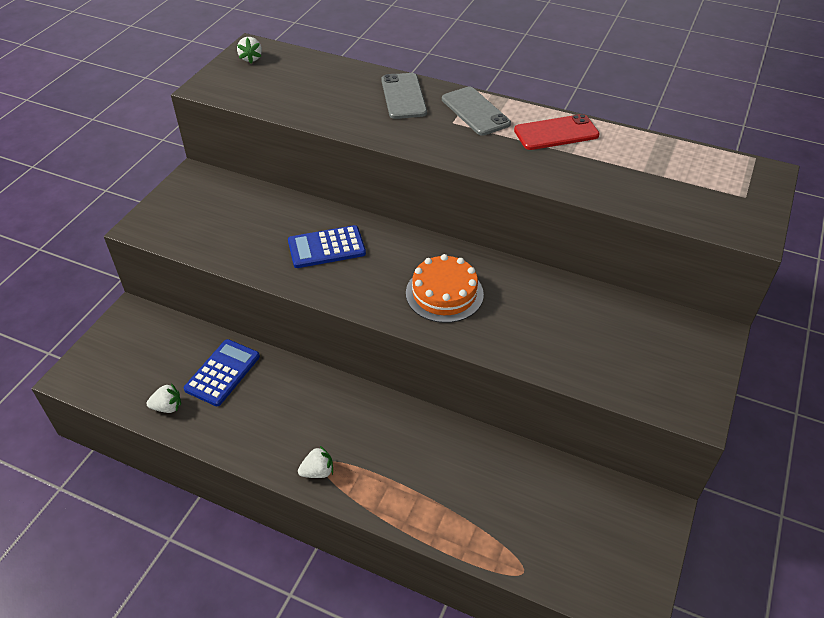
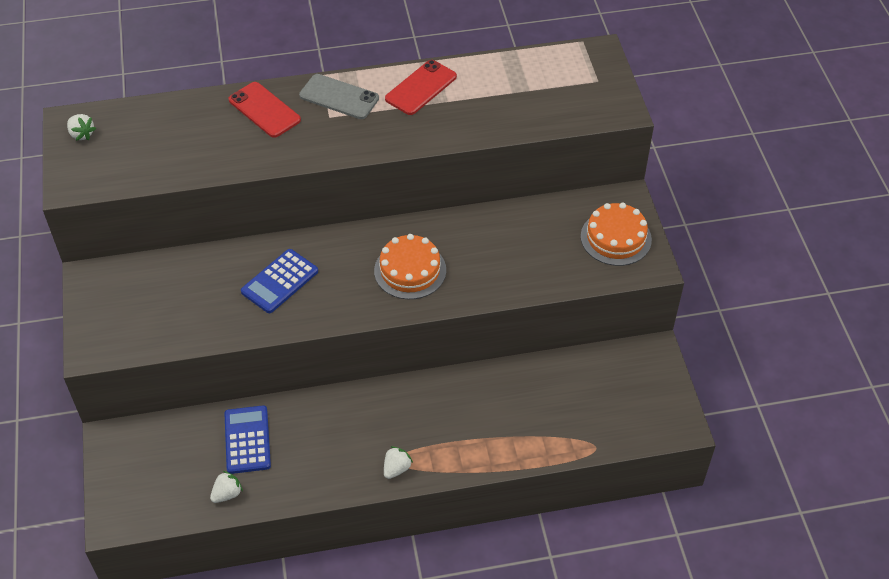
camera: 35 degrees left, 5 degrees up
grey phone [381,73,427,119] -> red phone [229,82,301,138]
none -> orange cake [581,203,652,266]

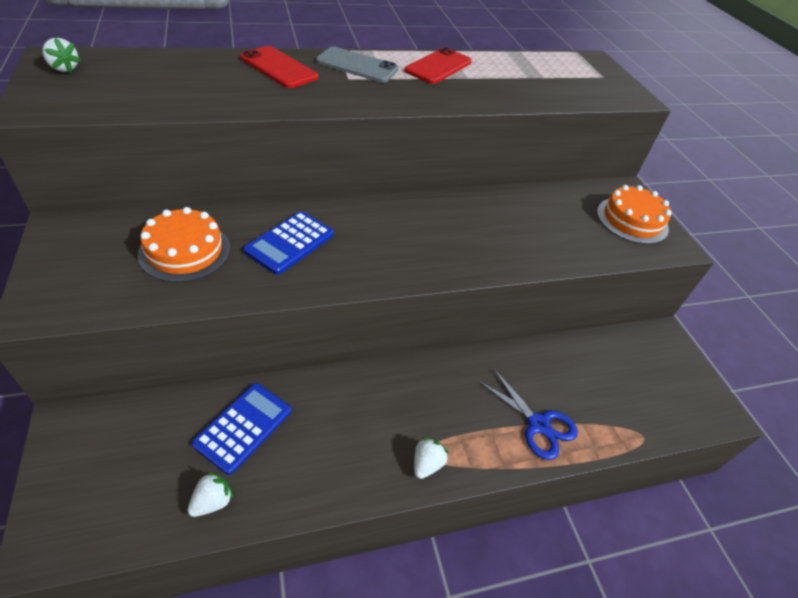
camera: 10 degrees left, 5 degrees down
blue calculator [224,405,271,474] -> blue calculator turned 45 degrees clockwise [192,383,291,475]
orange cake [374,234,446,299] -> orange cake moved to [138,207,230,282]
none -> blue scissors [477,368,578,460]

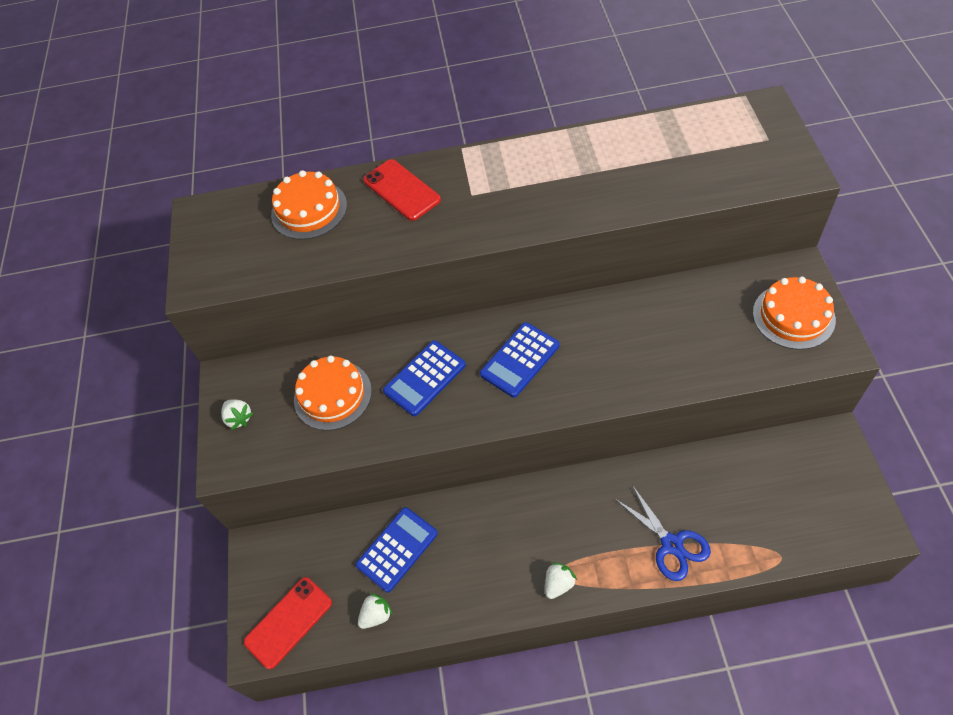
camera: 20 degrees right, 10 degrees up
white strawberry [42,38,81,73] -> white strawberry moved to [221,400,254,430]
grey phone [316,46,399,83] -> none
red phone [405,47,472,84] -> red phone moved to [244,577,332,669]
none -> orange cake [271,170,347,240]
none -> blue calculator [480,322,560,398]

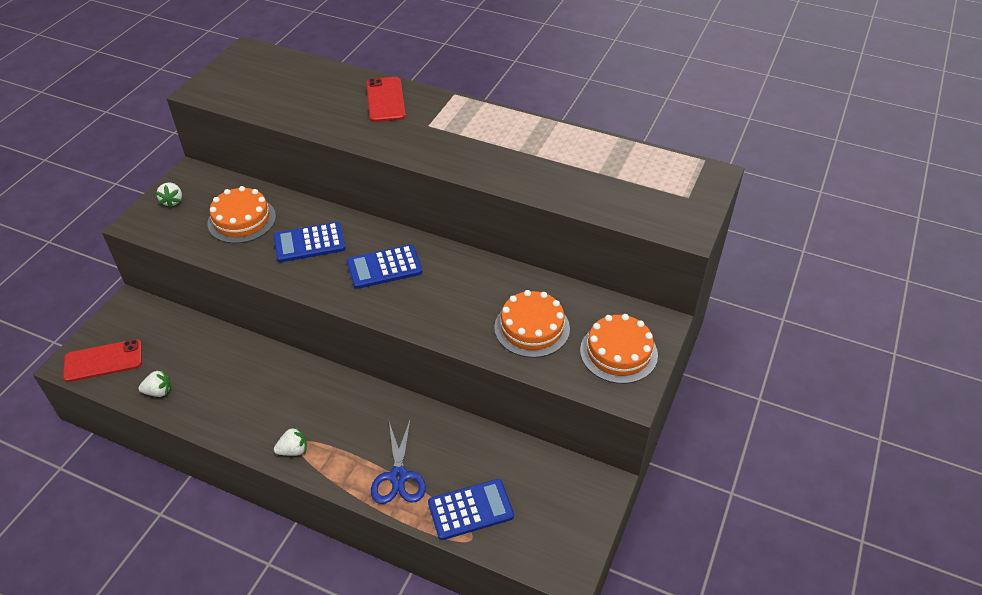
camera: 25 degrees right, 10 degrees down
orange cake [271,170,347,240] -> orange cake moved to [494,290,570,358]
blue calculator [356,507,438,593] -> blue calculator moved to [428,479,514,540]

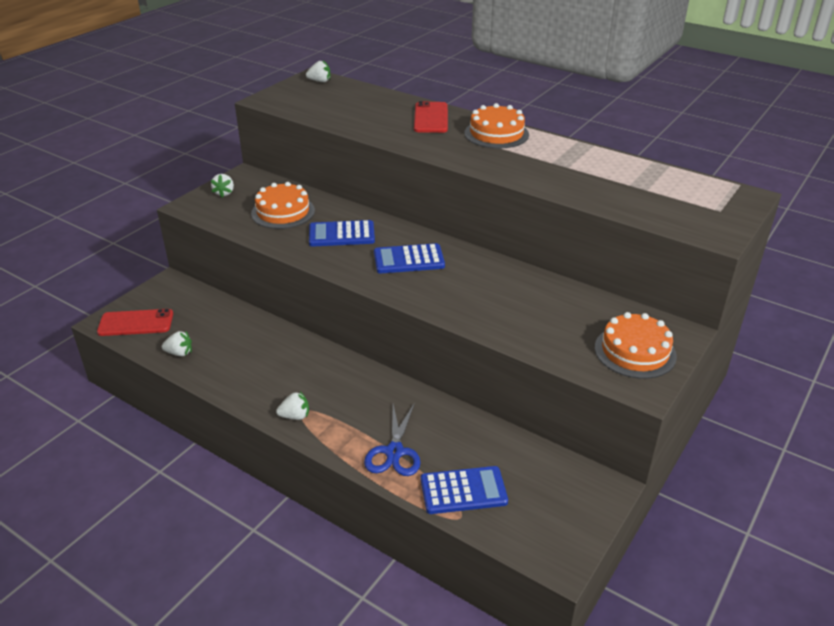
camera: 10 degrees right, 10 degrees down
orange cake [494,290,570,358] -> orange cake moved to [464,103,529,149]
none -> white strawberry [306,61,330,82]

